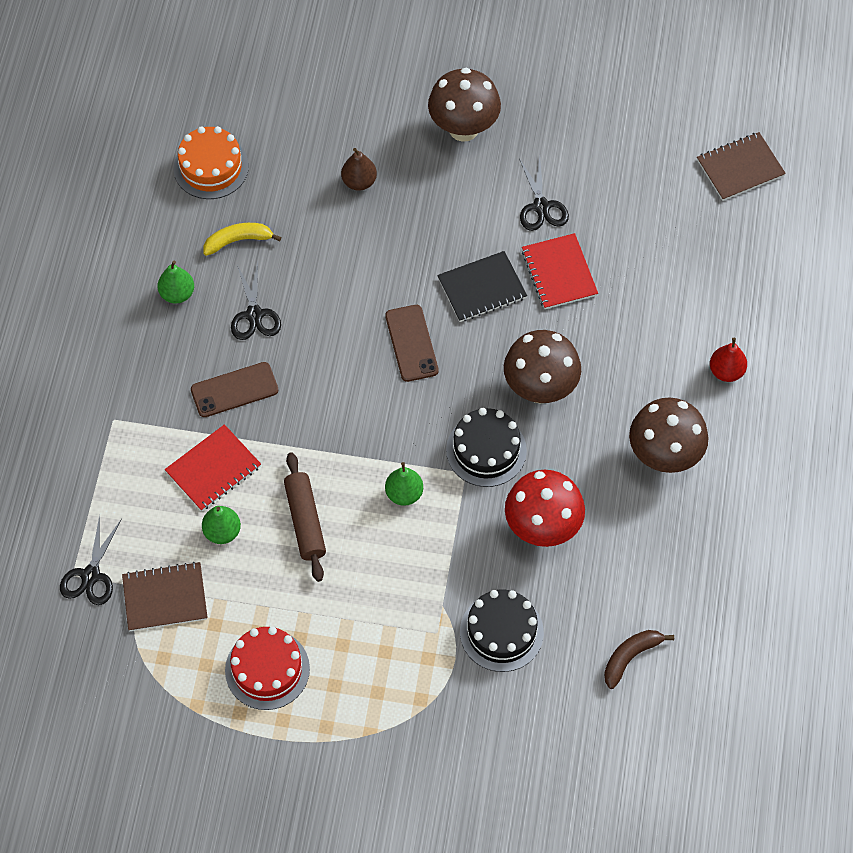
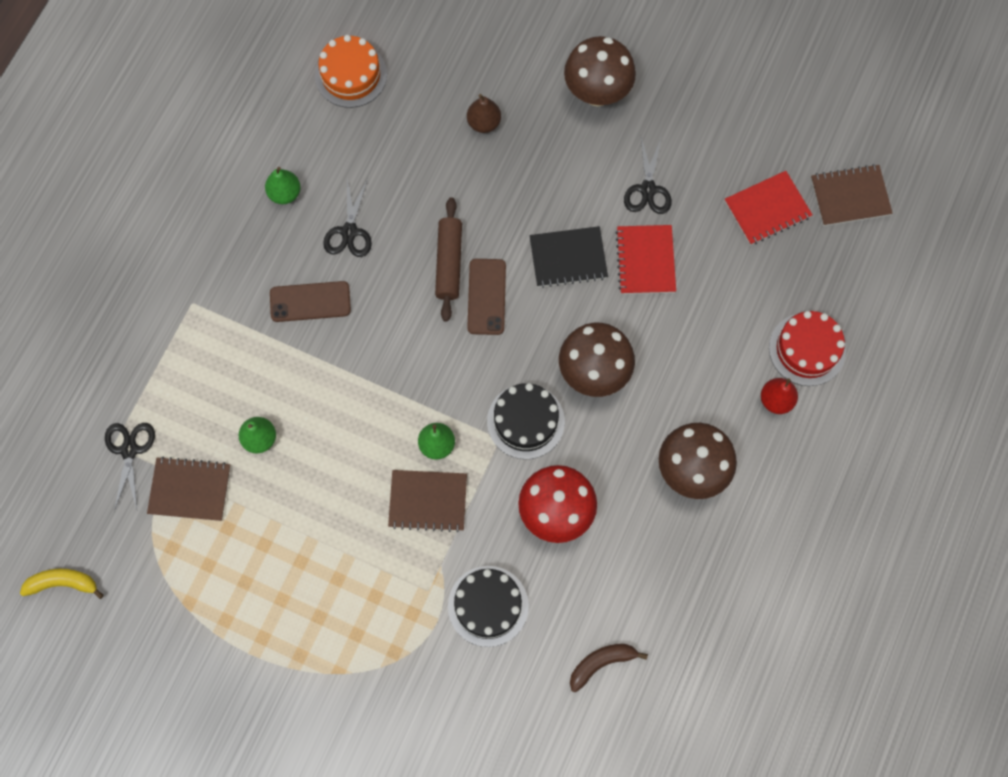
camera: 15 degrees right, 10 degrees up
black scissors [60,515,122,605] -> black scissors turned 150 degrees clockwise [105,423,155,511]
red notebook [165,424,261,511] -> red notebook moved to [725,171,812,245]
yellow banana [203,223,281,256] -> yellow banana moved to [20,569,104,599]
red cake [225,627,310,710] -> red cake moved to [769,311,846,386]
brown rolling pin [284,452,326,582] -> brown rolling pin moved to [435,197,462,322]
none -> brown notebook [388,470,467,532]

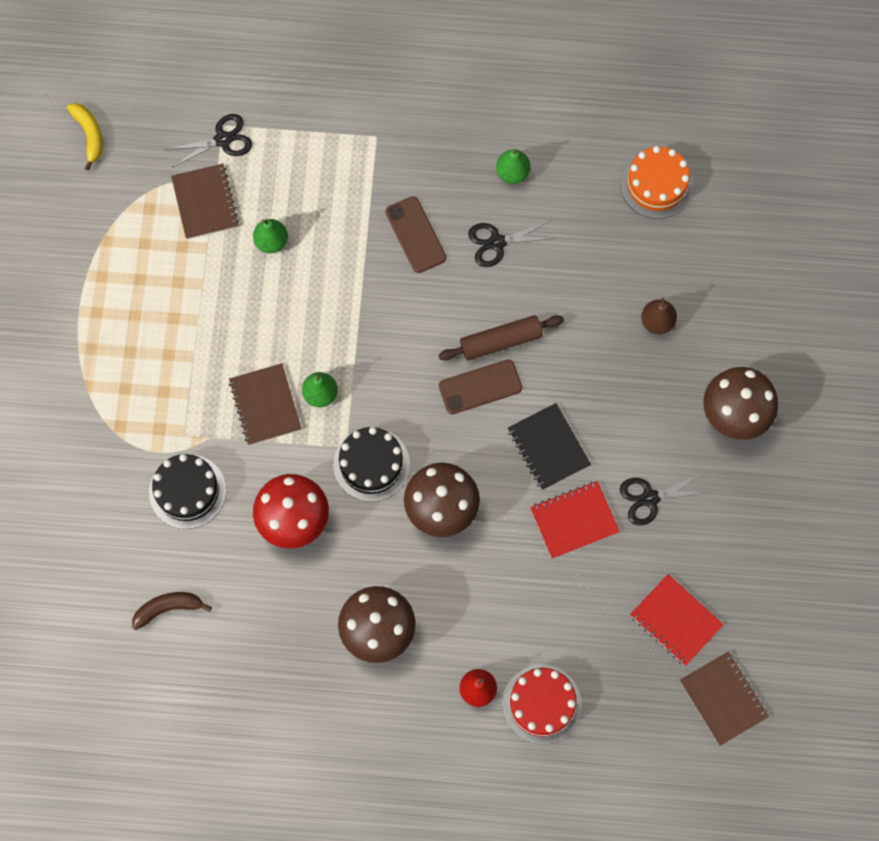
camera: 70 degrees right, 0 degrees up
brown banana [570,644,648,692] -> brown banana turned 60 degrees counterclockwise [132,592,212,630]

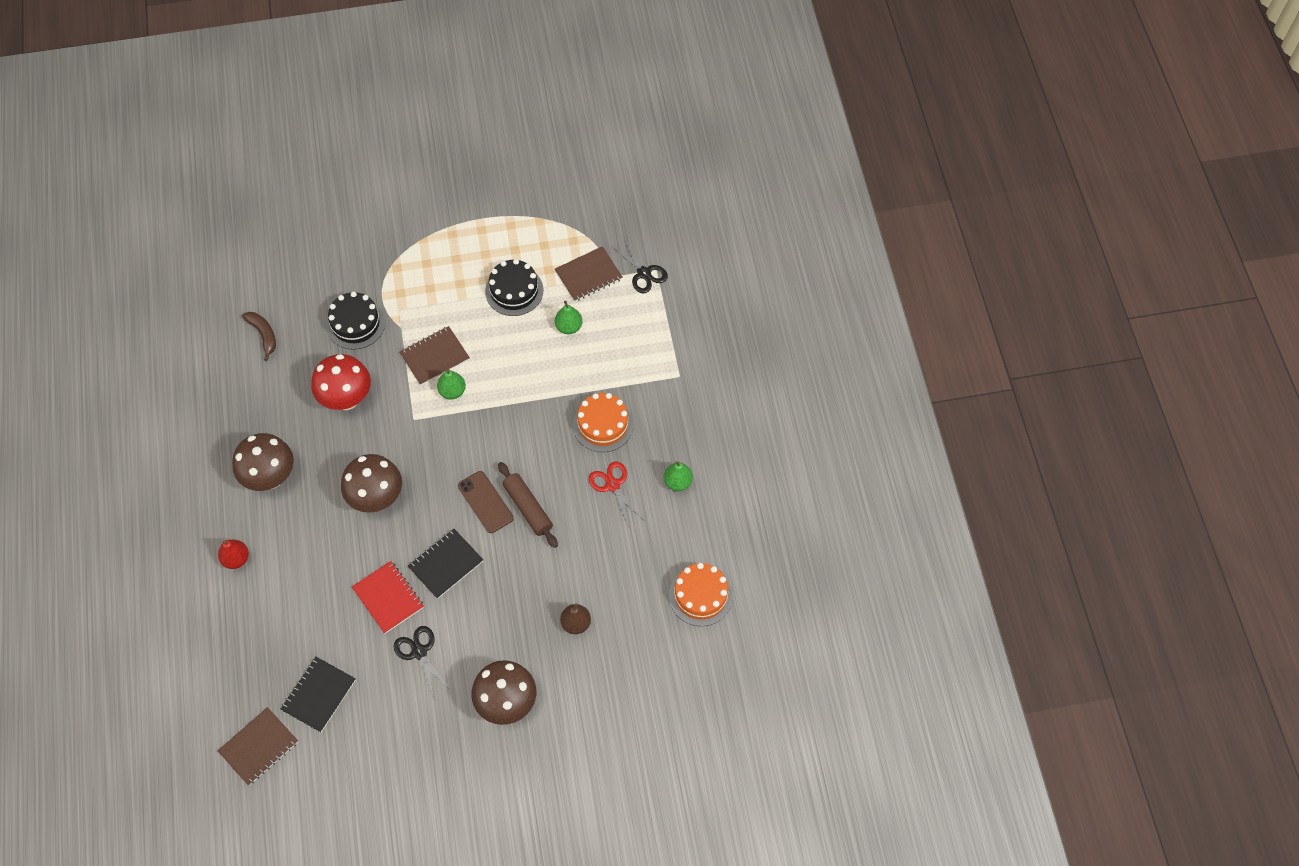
camera: 75 degrees right, 10 degrees down
yellow banana [67,103,103,171] -> none
black cake [333,427,410,502] -> black cake moved to [485,259,543,316]
brown phone [385,196,446,273] -> orange cake [573,393,634,452]
black scissors [468,220,557,267] -> red scissors [589,462,644,528]
red cake [502,665,582,745] -> none
red notebook [630,574,724,666] -> black notebook [280,657,356,732]

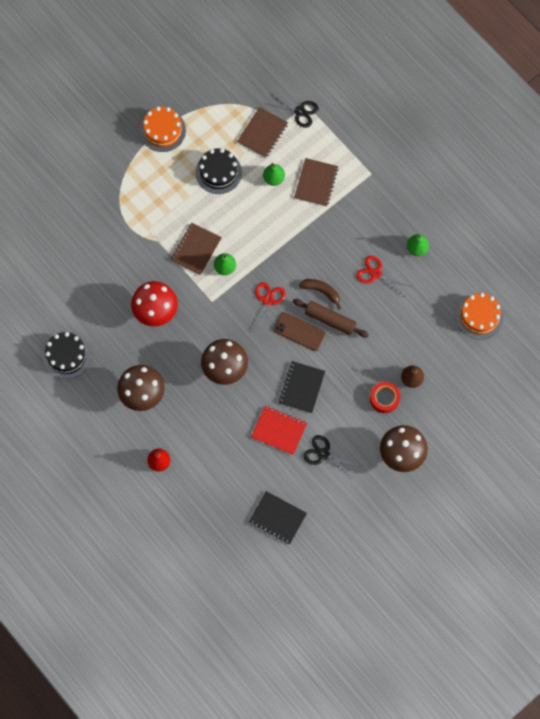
camera: 30 degrees left, 10 degrees up
brown notebook [218,707,298,785] -> brown notebook moved to [294,158,338,207]
brown banana [242,312,276,361] -> brown banana moved to [299,279,341,309]
black notebook [280,657,356,732] -> black notebook turned 60 degrees counterclockwise [249,491,307,544]
black cake [326,291,385,350] -> black cake moved to [43,332,91,379]
orange cake [573,393,634,452] -> orange cake moved to [140,107,186,152]
none -> red scissors [250,282,285,333]
none -> red tape [370,382,400,413]

